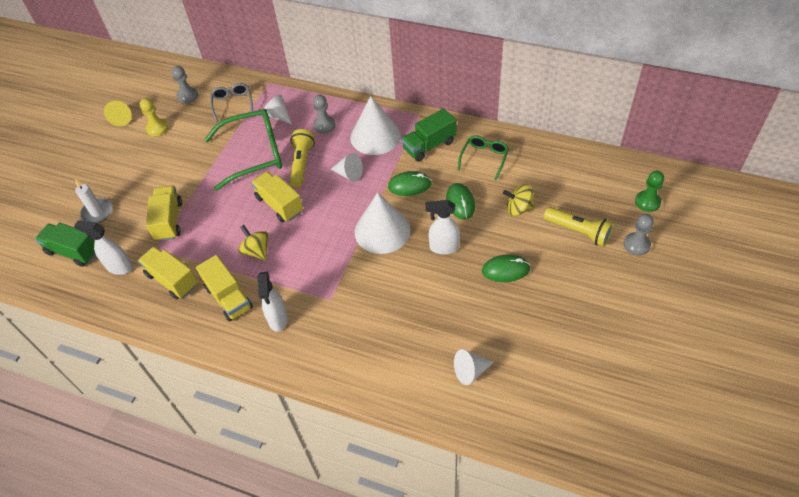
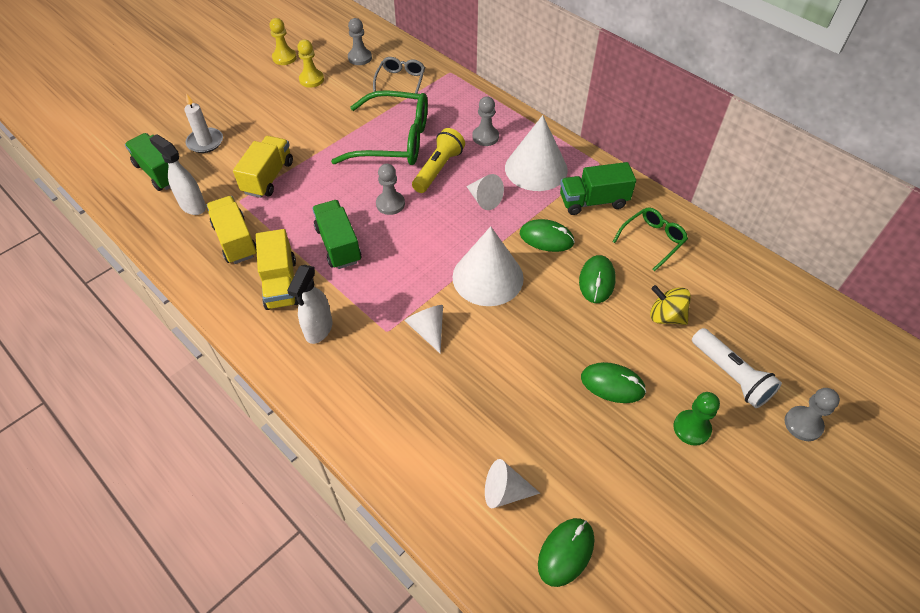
camera: 20 degrees right, 0 degrees up
yellow cone [104,101,132,126] -> yellow pawn [269,18,297,65]
yellow spinning top [238,225,269,261] -> green truck [312,200,362,269]
yellow truck [251,171,303,222] -> grey pawn [376,164,405,215]
white cone [264,95,292,124] -> white cone moved to [405,305,443,354]
white spray bottle [426,200,460,255] -> none
yellow flashlight [543,207,613,247] -> white flashlight [692,328,782,408]
green pawn [635,171,664,212] -> green pawn moved to [673,392,720,446]
none -> green mouse [538,518,594,587]

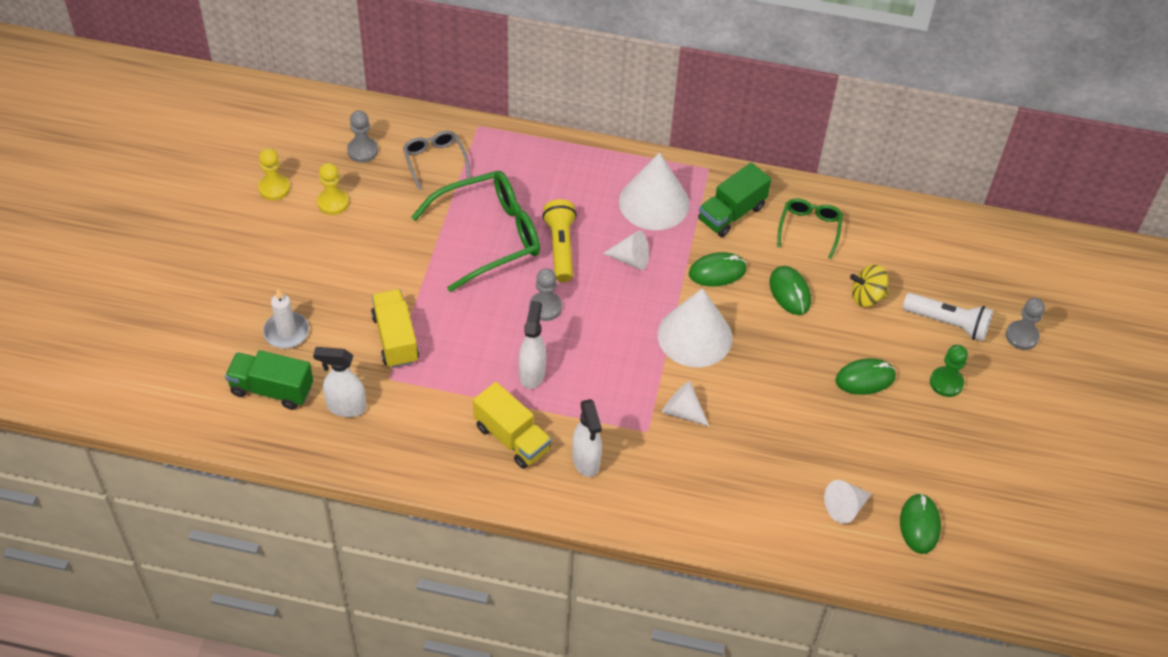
camera: 35 degrees left, 0 degrees up
yellow truck [206,196,257,264] -> none
green truck [312,200,362,269] -> white spray bottle [519,301,546,389]
grey pawn [473,96,499,146] -> none

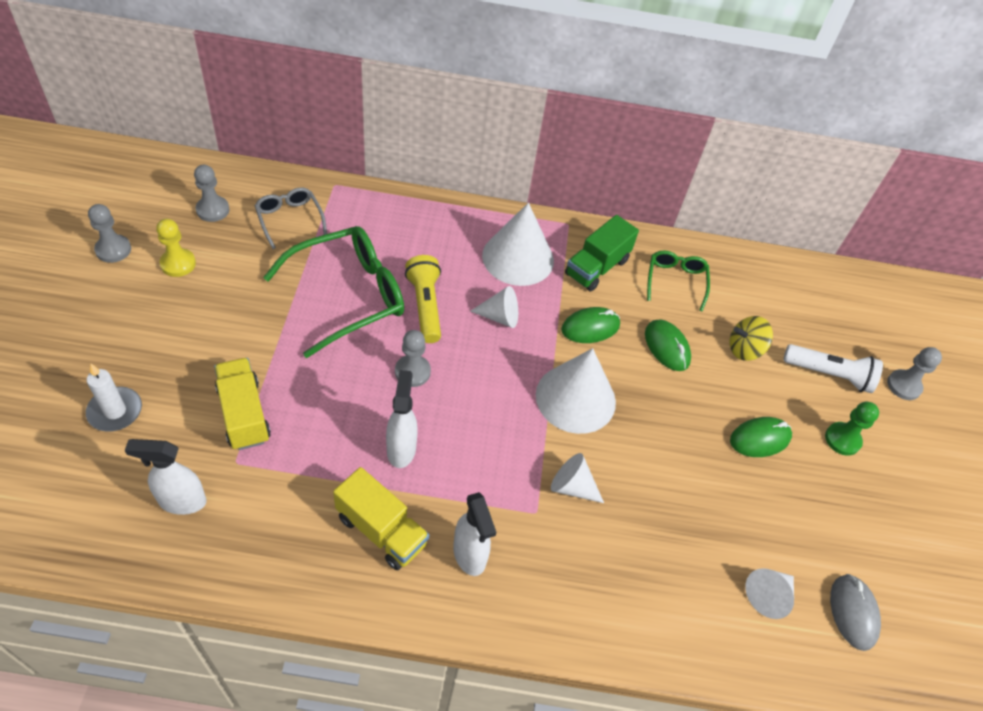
camera: 10 degrees left, 0 degrees up
green truck [225,350,313,410] -> none
yellow pawn [258,148,290,201] -> grey pawn [88,204,131,263]
green mouse [900,493,941,554] -> grey mouse [830,574,881,651]

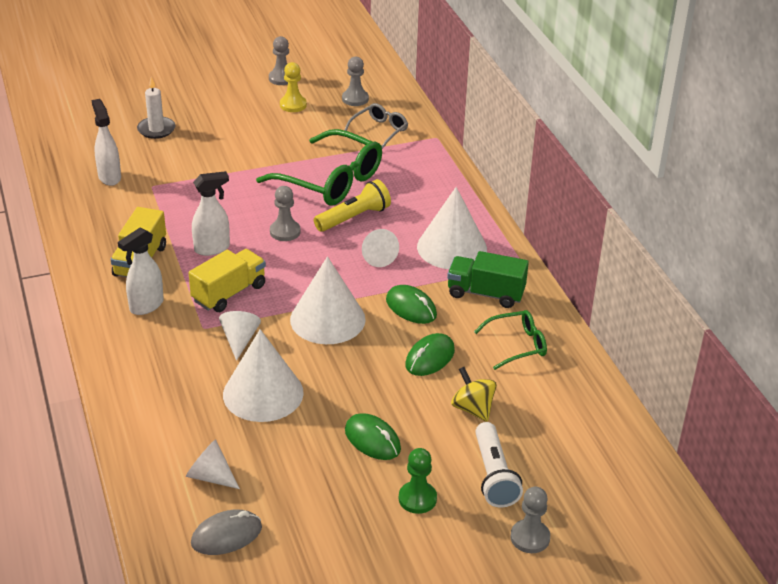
camera: 70 degrees right, 15 degrees down
yellow truck [214,358,271,450] -> yellow truck moved to [189,249,266,312]
none -> white cone [223,329,304,422]

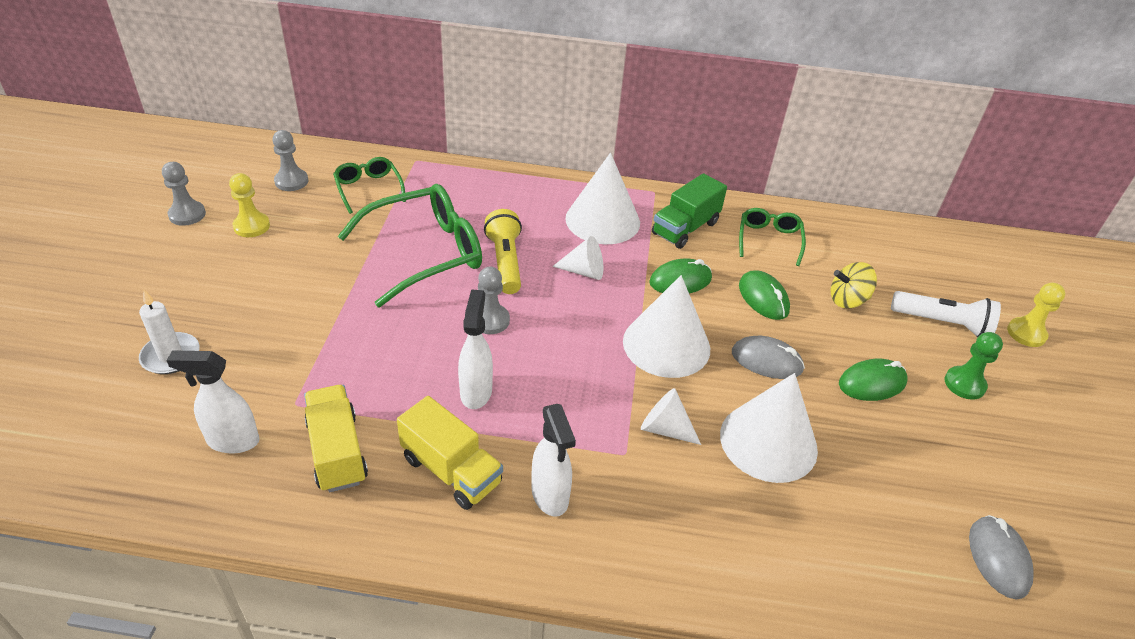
camera: 65 degrees left, 5 degrees up
white cone [186,439,240,489] -> none
yellow truck [189,249,266,312] -> yellow truck moved to [304,385,368,492]
grey glasses [344,103,408,149] -> green glasses [333,157,406,214]
grey pawn [510,487,550,553] -> yellow pawn [1007,283,1065,347]
none -> grey mouse [732,336,805,379]

